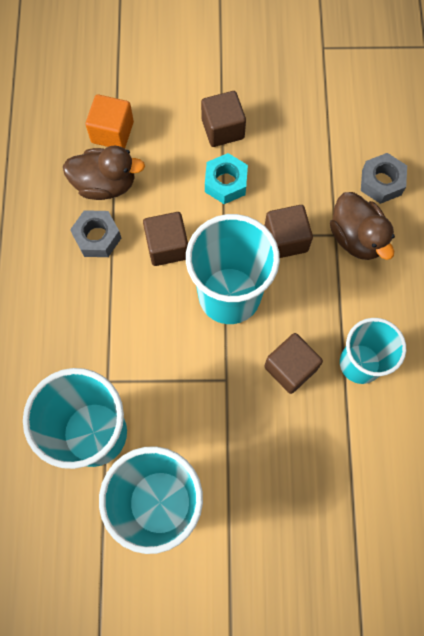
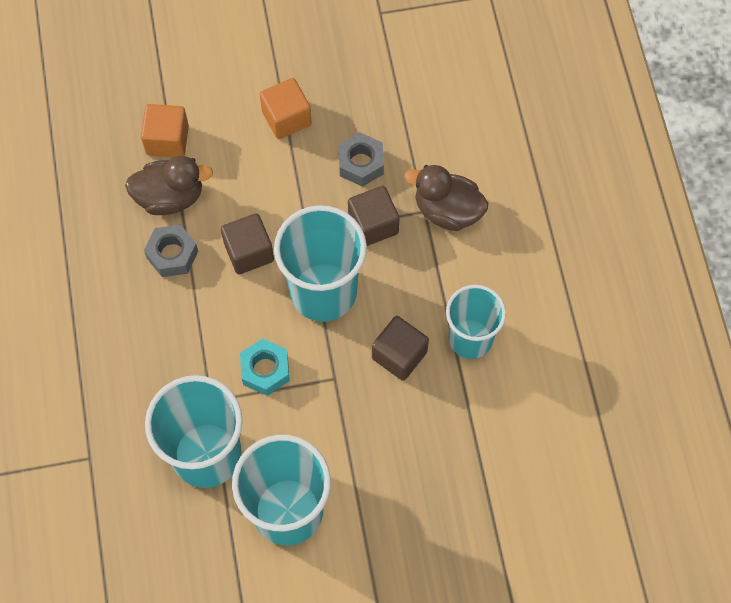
camera: 10 degrees left, 5 degrees down
brown cube [201,91,246,147] -> orange cube [259,78,311,139]
turquoise nut [205,153,248,204] -> turquoise nut moved to [240,338,290,396]
brown duck [330,192,395,260] -> brown duck turned 150 degrees clockwise [404,165,488,231]
grey nut [361,153,407,204] -> grey nut moved to [338,132,384,187]

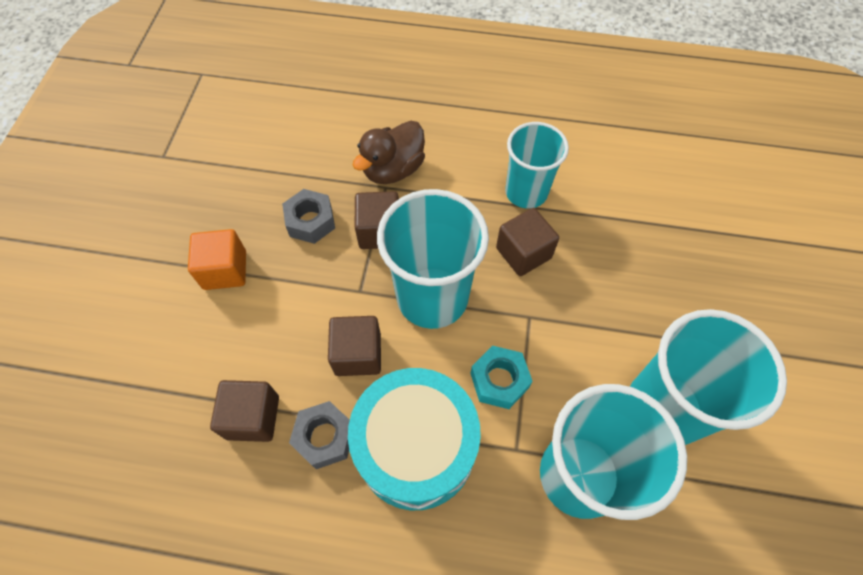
camera: 70 degrees left, 5 degrees down
brown duck [125,156,213,215] -> brown cube [210,380,279,442]
orange cube [141,104,189,157] -> none
none -> turquoise drum [348,368,481,510]

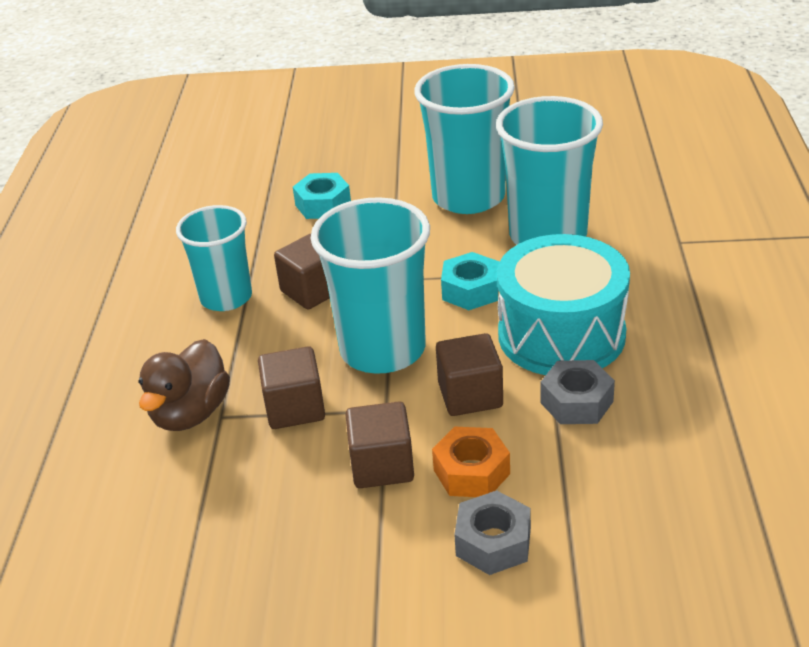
camera: 95 degrees left, 25 degrees down
orange cube [188,229,246,290] -> none
brown cube [210,380,279,442] -> brown cube moved to [345,401,414,488]
grey nut [282,189,335,244] -> grey nut moved to [454,490,531,575]
brown duck [353,121,425,184] -> brown duck turned 75 degrees clockwise [138,339,230,431]
none -> turquoise nut [293,173,351,219]
none -> orange nut [432,427,510,497]

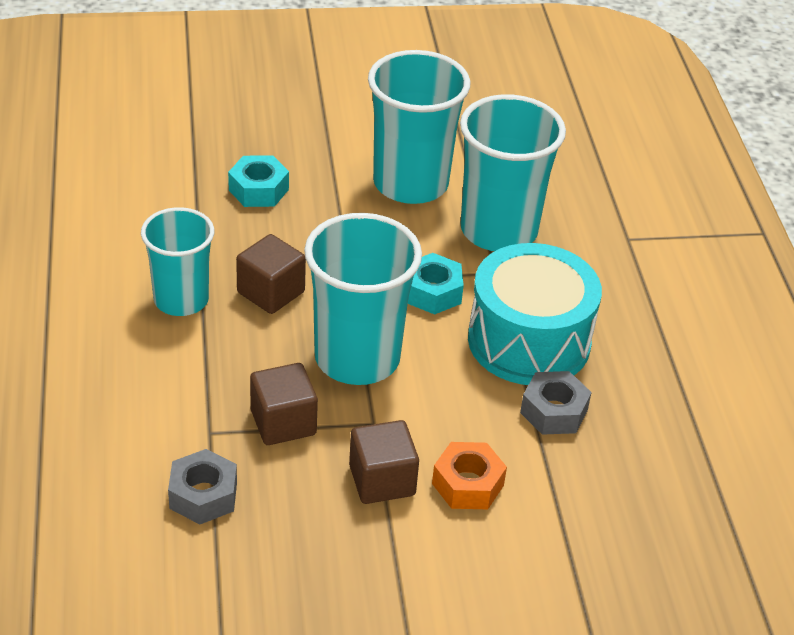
camera: 15 degrees left, 5 degrees up
brown duck [138,339,230,431] -> none
brown cube [436,333,503,416] -> none
grey nut [454,490,531,575] -> grey nut moved to [168,449,237,524]

